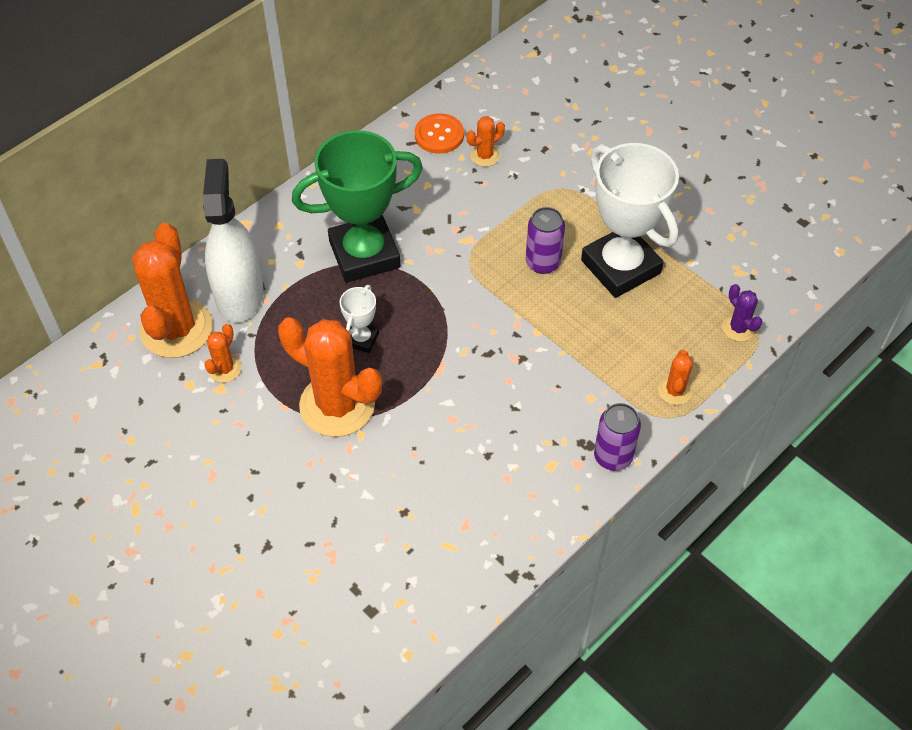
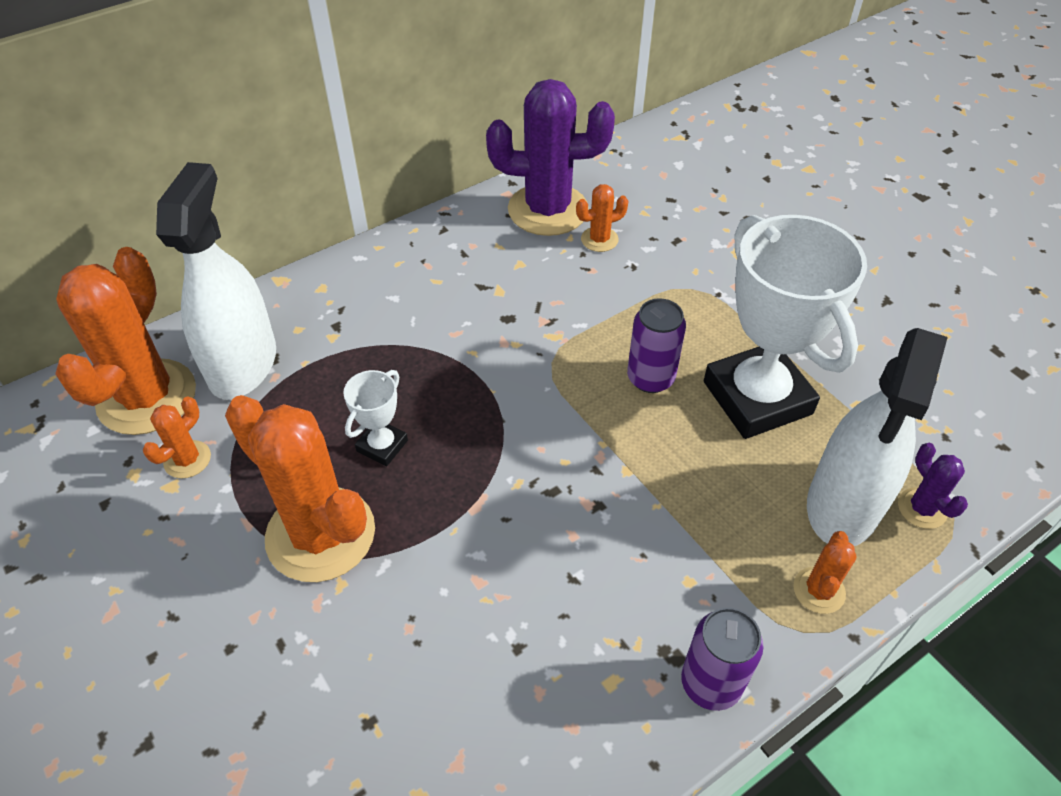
camera: 10 degrees right, 5 degrees down
green trophy [292,130,423,283] -> none
orange button [415,113,464,154] -> purple cactus [486,79,615,236]
none -> white spray bottle [807,328,948,546]

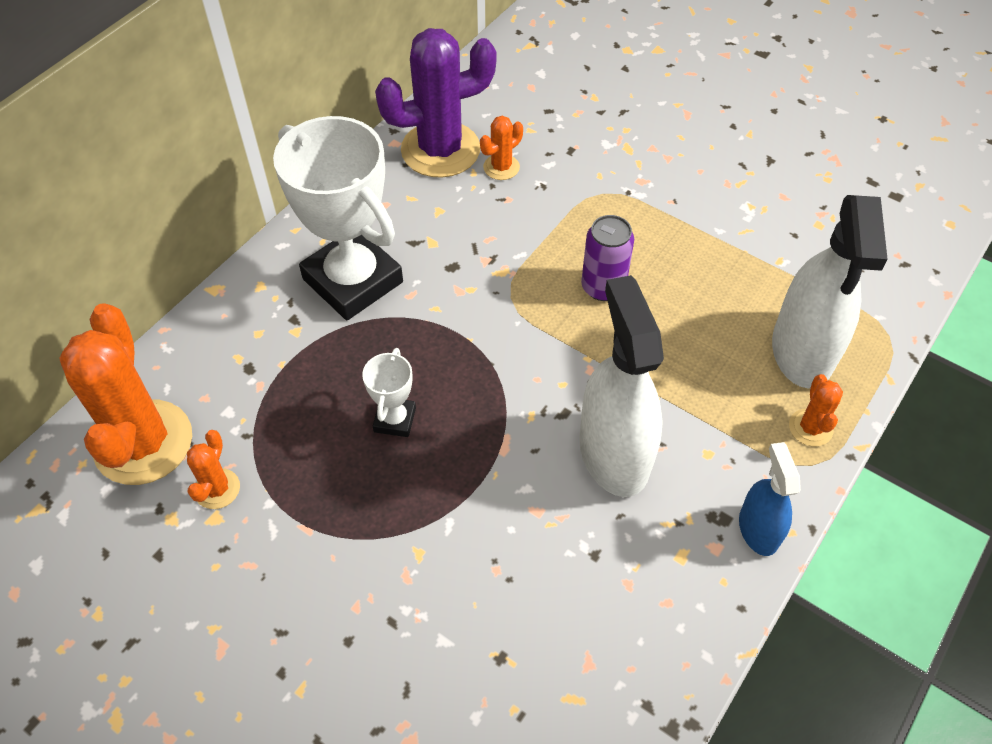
camera: 20 degrees left, 5 degrees up
white spray bottle [156,162,276,400] -> white spray bottle moved to [579,275,664,497]
orange cactus [225,395,375,582] -> none
purple can [681,607,763,711] -> blue spray bottle [739,442,801,556]
white trophy [704,215,867,439] -> white trophy moved to [273,116,403,320]
purple cactus [898,443,968,529] -> none

